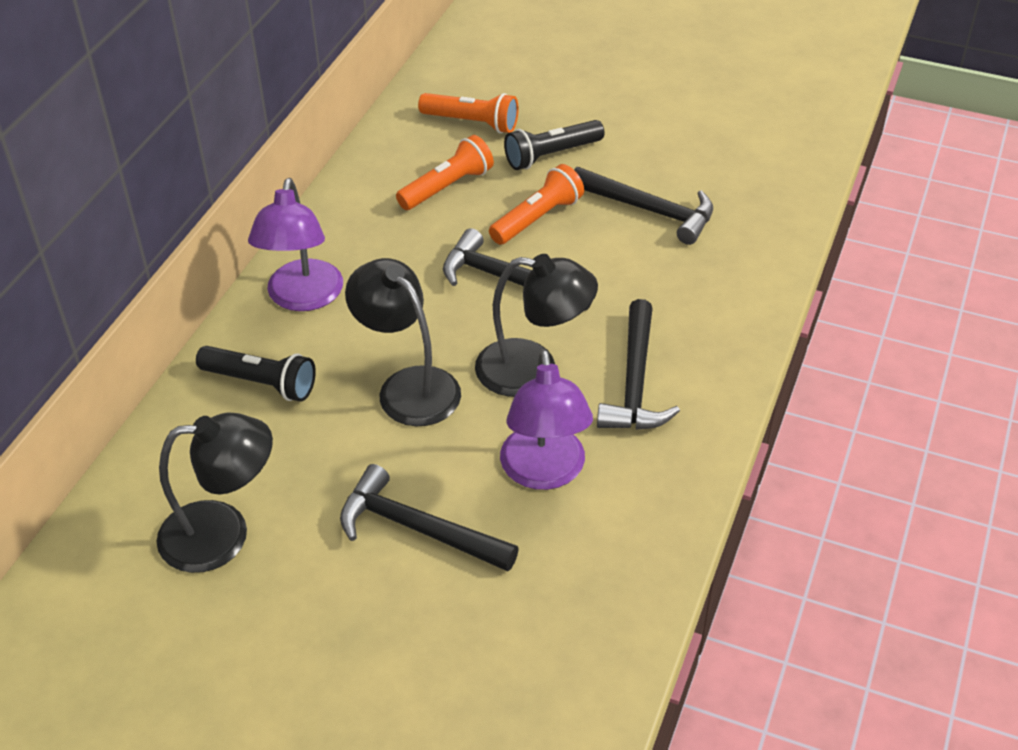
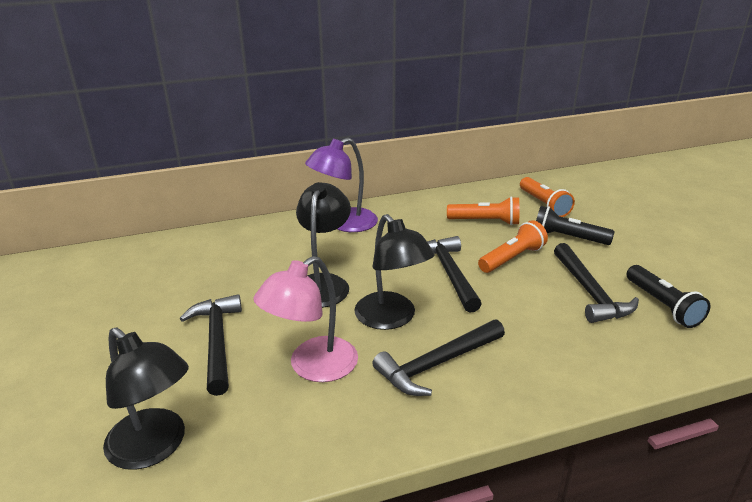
camera: 50 degrees right, 15 degrees down
black lamp [156,412,273,573] -> black lamp moved to [103,328,189,470]
black flashlight [196,346,316,402] -> black flashlight moved to [627,265,711,328]
orange flashlight [489,164,584,245] -> orange flashlight turned 45 degrees counterclockwise [478,220,548,273]
purple lamp [500,349,593,490] -> pink lamp [253,256,358,382]

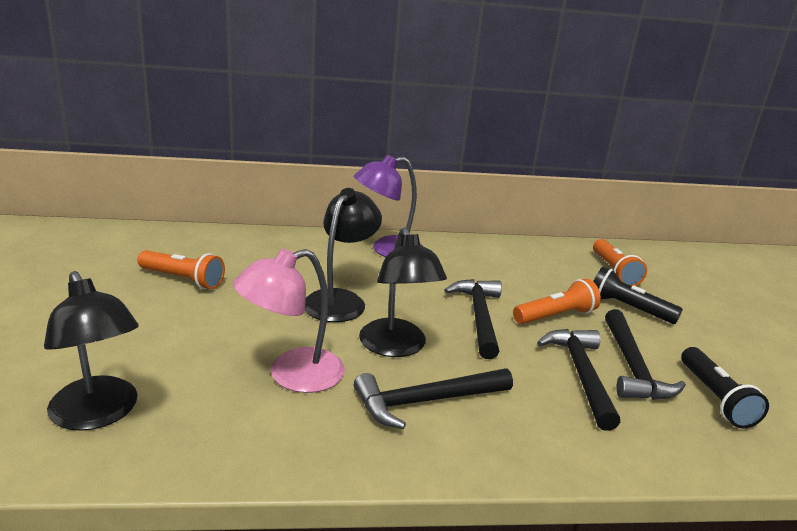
camera: 10 degrees right, 5 degrees down
black hammer [180,294,242,396] -> black hammer moved to [537,329,620,431]
orange flashlight [447,196,519,225] -> orange flashlight moved to [137,250,225,289]

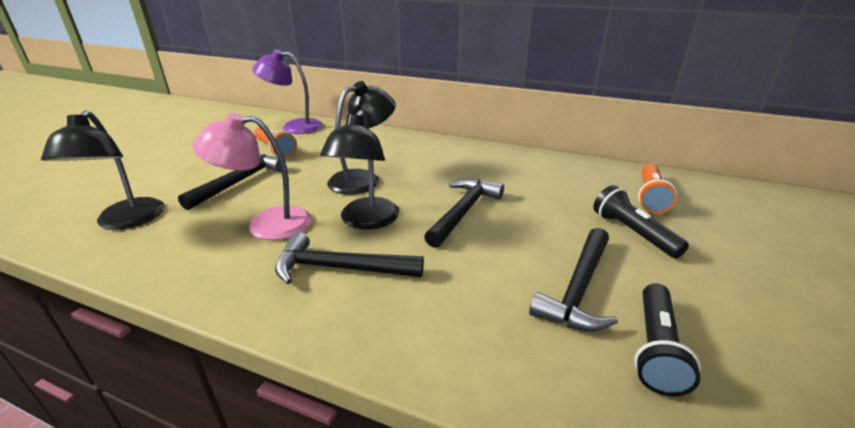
camera: 30 degrees right, 5 degrees up
purple lamp [354,155,423,257] -> purple lamp moved to [252,49,323,134]
orange flashlight [513,279,601,324] -> none
black hammer [537,329,620,431] -> black hammer moved to [178,154,286,210]

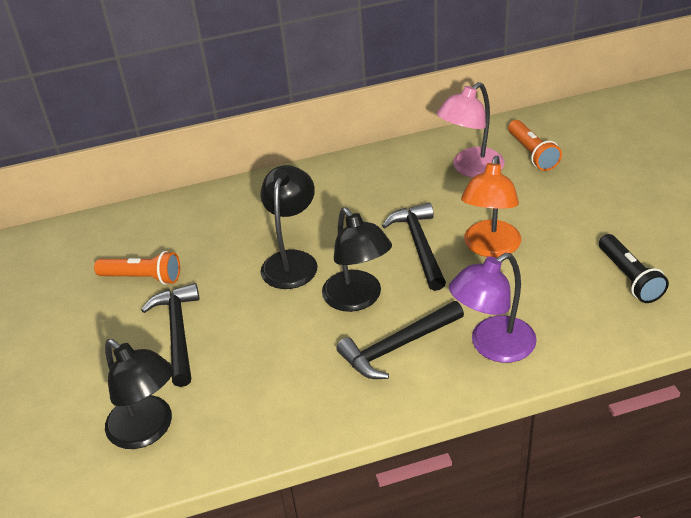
camera: 35 degrees left, 10 degrees up
pink lamp [192,113,311,240] -> pink lamp moved to [437,82,504,178]
purple lamp [252,49,323,134] -> purple lamp moved to [449,253,537,363]
black hammer [529,228,618,331] -> none
black flashlight [593,185,689,258] -> none
none -> orange lamp [461,156,521,258]

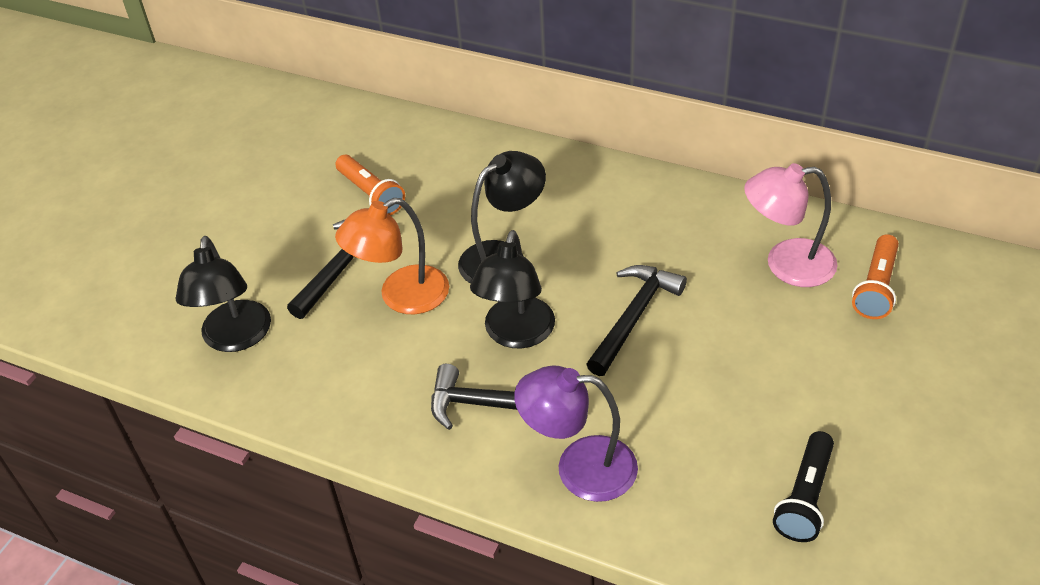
camera: 40 degrees right, 5 degrees up
orange lamp [461,156,521,258] -> orange lamp moved to [335,198,449,314]

